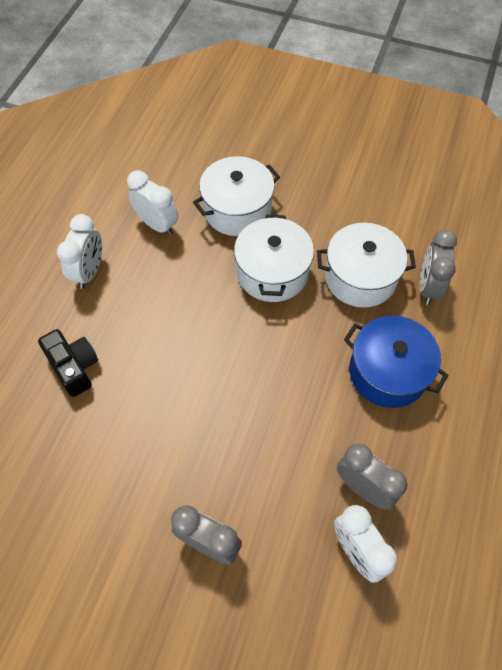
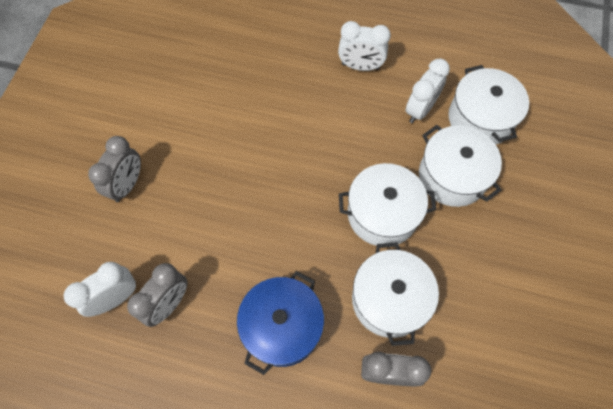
camera: 85 degrees right, 5 degrees up
black camera [38,329,98,397] -> none
none -> white pot [448,65,529,144]

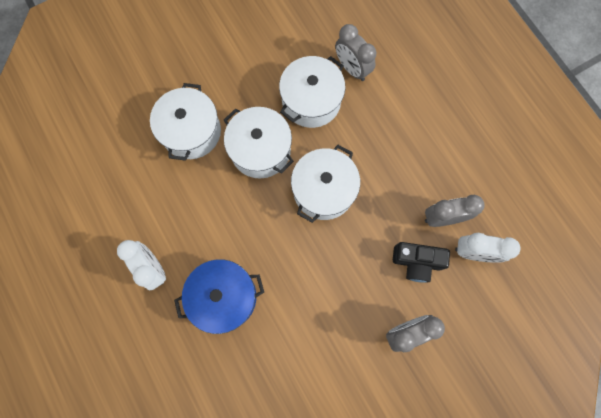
camera: 135 degrees left, 10 degrees up
blue pot [237,271,324,375] -> blue pot moved to [174,259,264,334]
white clock [406,59,450,123] -> none
white pot [448,65,529,144] -> white pot moved to [291,145,360,223]
none -> black camera [393,242,450,283]

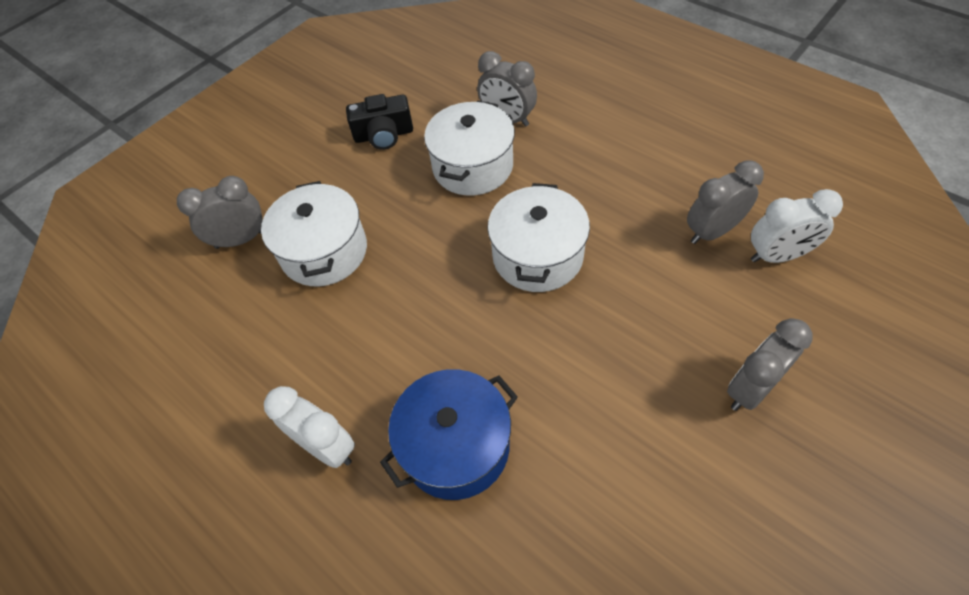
camera: 15 degrees left, 20 degrees down
white pot [224,107,294,178] -> none
black camera [393,242,450,283] -> black camera moved to [346,94,413,150]
none -> grey clock [177,176,263,249]

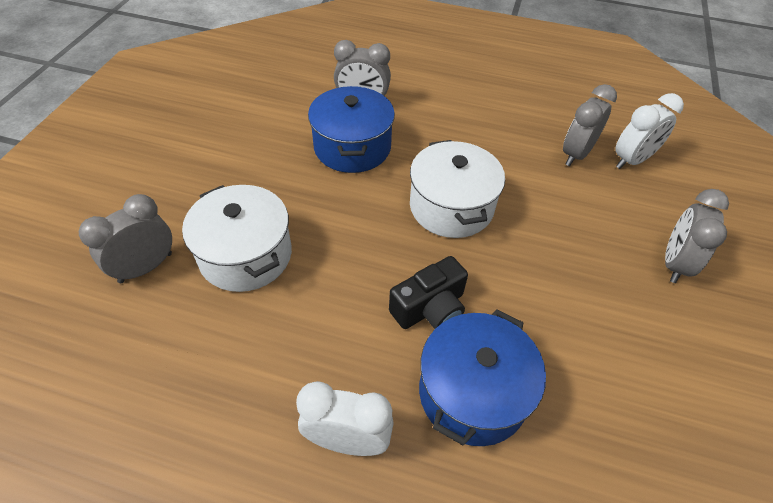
camera: 30 degrees left, 5 degrees down
black camera [346,94,413,150] -> black camera moved to [389,256,468,329]
white pot [424,101,515,195] -> blue pot [308,86,395,173]

